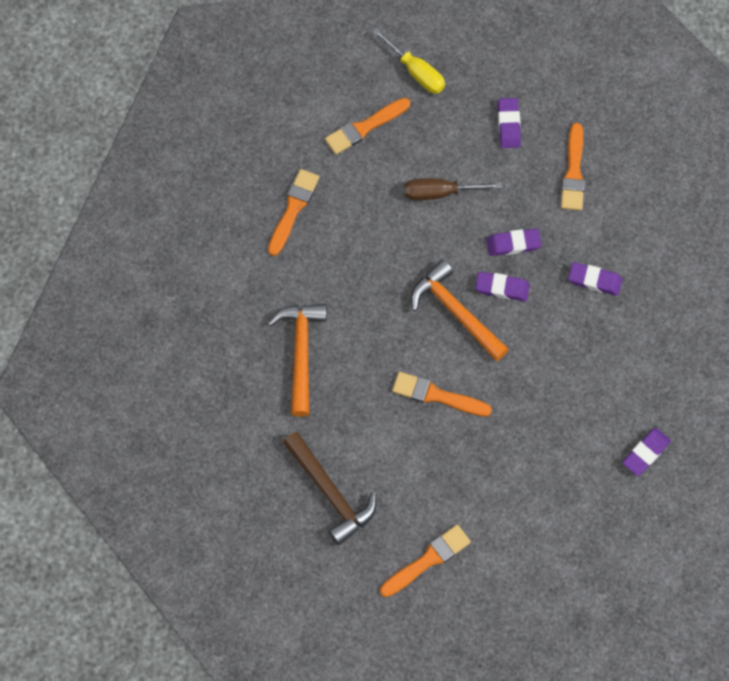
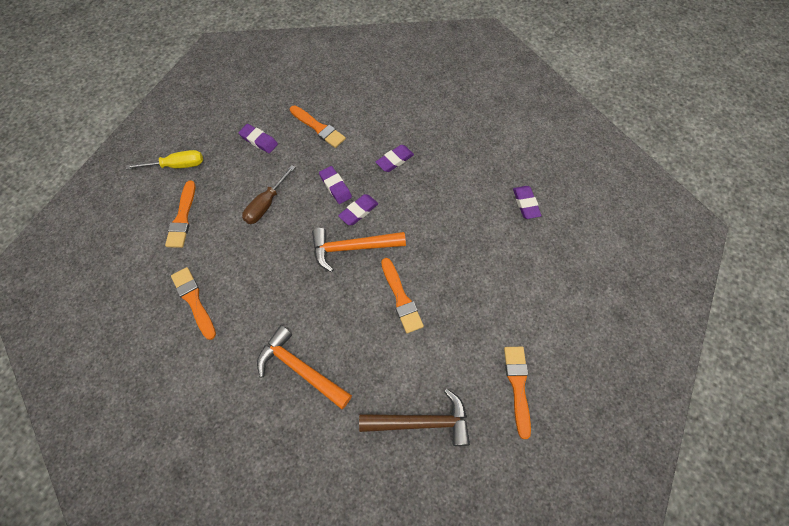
camera: 55 degrees left, 5 degrees down
orange brush [392,372,492,417] -> orange brush turned 75 degrees counterclockwise [381,258,424,333]
purple eraser [486,229,542,256] -> purple eraser turned 60 degrees counterclockwise [319,166,352,204]

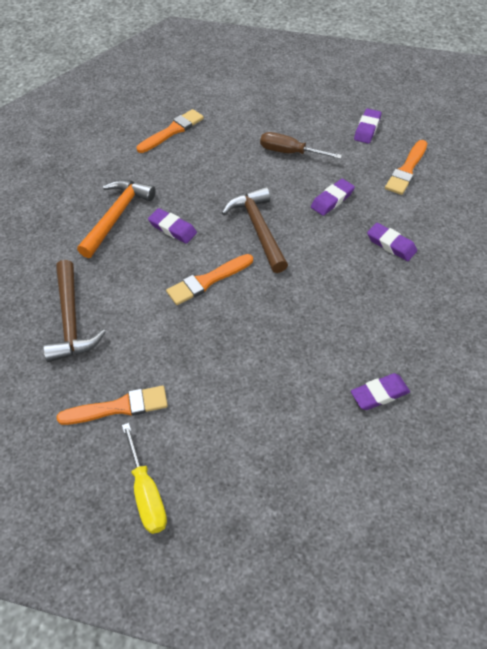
camera: 80 degrees right, 10 degrees down
yellow screwdriver [126,150,203,169] -> yellow screwdriver moved to [122,423,167,534]
orange brush [165,181,196,248] -> none
orange hammer [312,228,406,272] -> brown hammer [222,187,288,273]
purple eraser [338,194,378,225] -> purple eraser moved to [148,208,197,244]

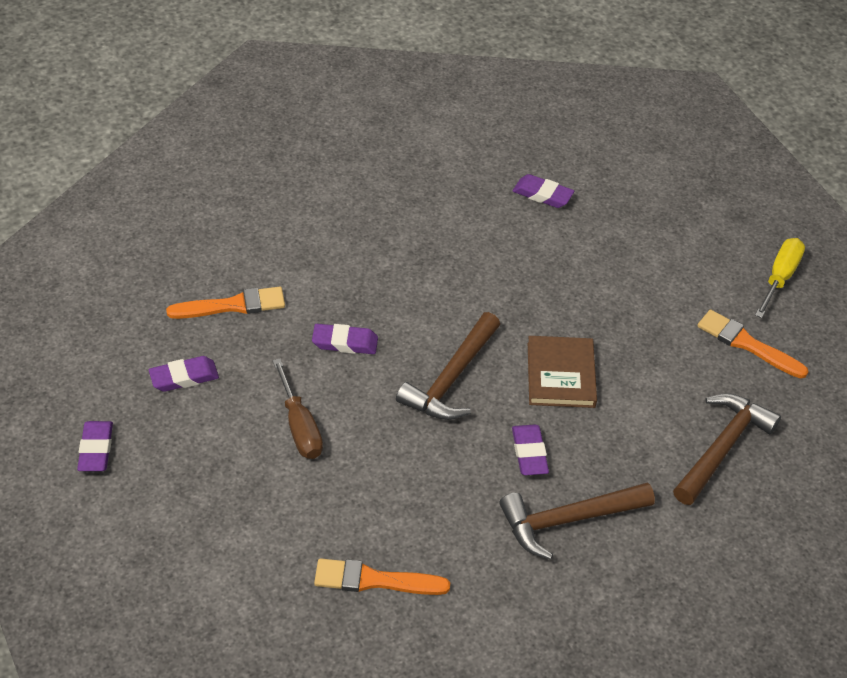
camera: 135 degrees left, 5 degrees down
orange hammer [77,179,156,258] -> brown hammer [500,482,655,560]
orange brush [166,254,253,305] -> brown book [528,336,597,408]
purple eraser [367,223,417,261] -> purple eraser moved to [77,421,113,471]

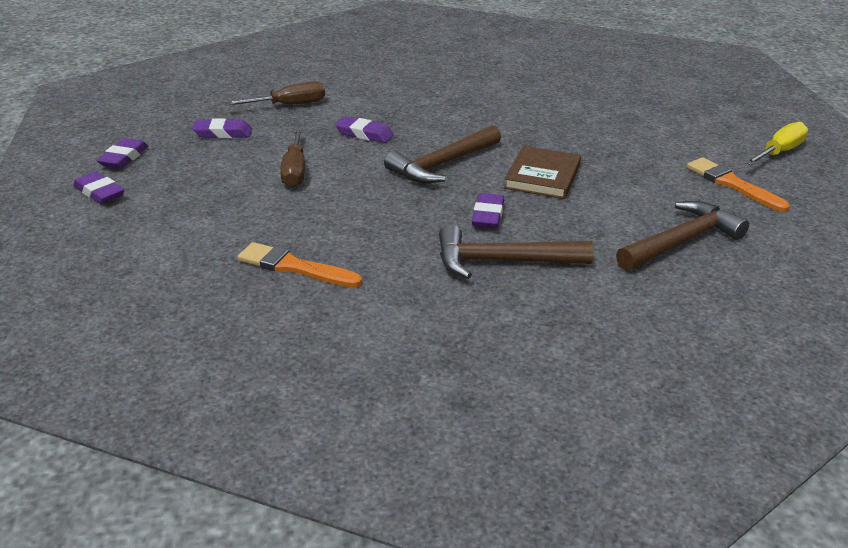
camera: 20 degrees right, 15 degrees down
orange brush [166,287,285,319] -> brown screwdriver [226,82,325,105]
purple eraser [513,174,574,208] -> purple eraser moved to [73,171,124,204]

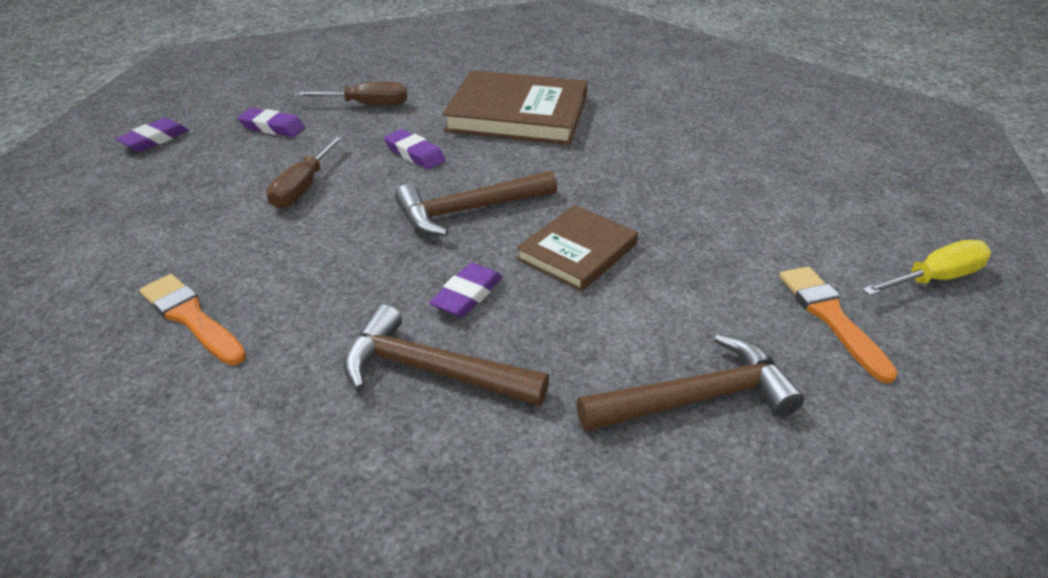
camera: 20 degrees right, 5 degrees up
purple eraser [73,171,124,204] -> none
none -> brown book [442,70,587,145]

